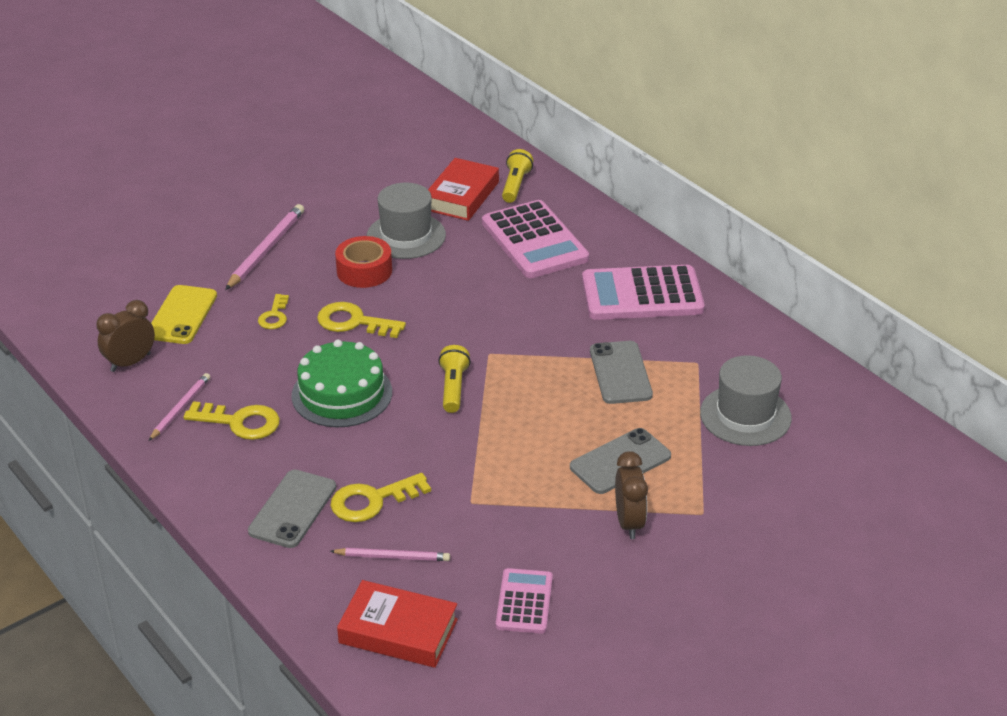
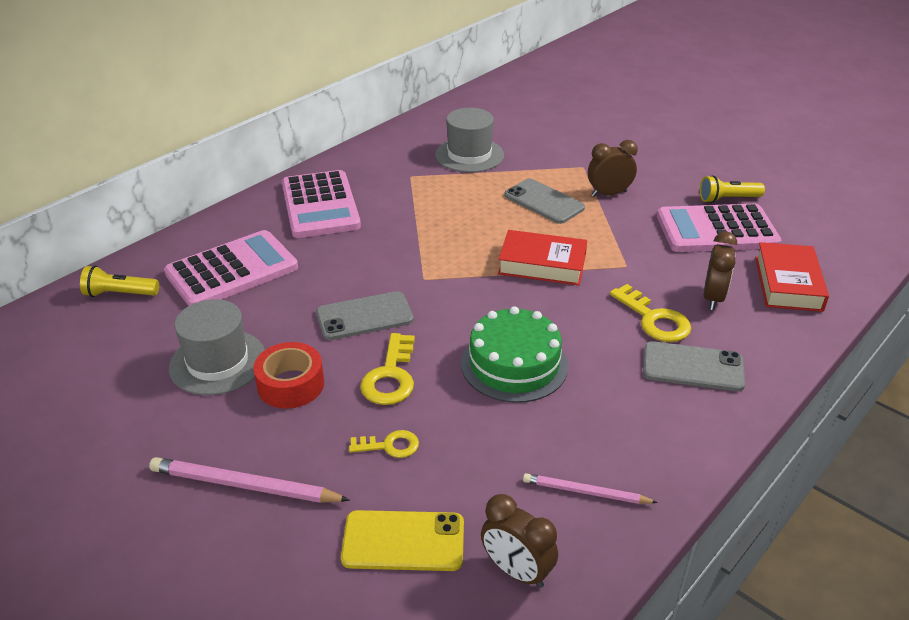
camera: 100 degrees left, 0 degrees up
yellow key [184,401,280,440] -> none
pink pencil [330,548,450,561] -> brown clock [704,232,737,310]
red book [428,158,499,221] -> red book moved to [498,230,587,286]
yellow flashlight [438,345,471,413] -> yellow flashlight moved to [700,175,765,203]
pink calculator [496,568,553,634] -> pink calculator [657,204,781,252], size x1.80
grey phone [590,341,653,404] -> grey phone moved to [316,291,414,340]

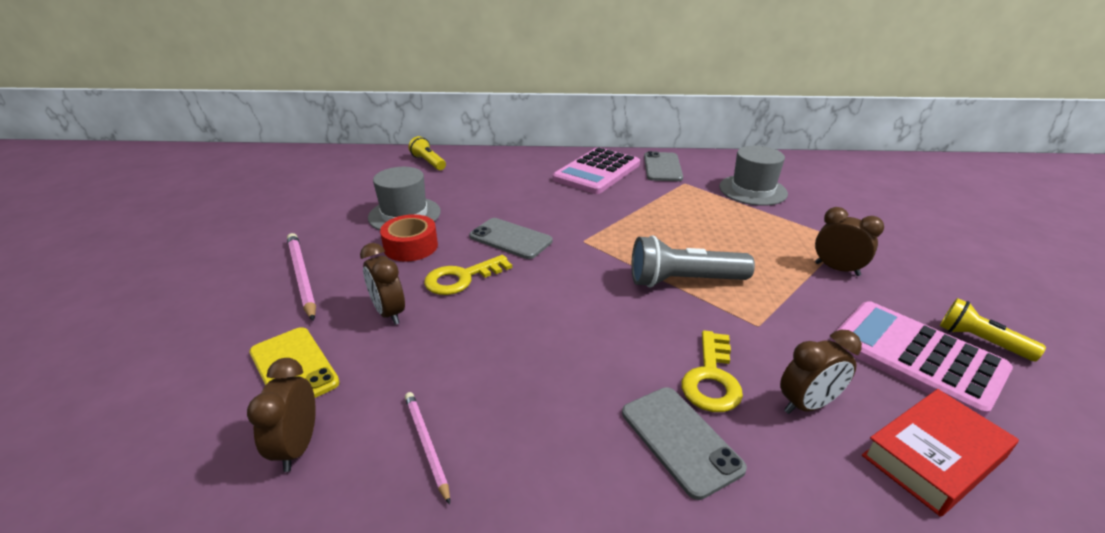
camera: 50 degrees right, 5 degrees down
pink calculator [164,230,298,306] -> none
yellow key [349,430,419,458] -> brown clock [360,243,405,325]
green cake [461,306,568,403] -> none
red book [498,230,587,286] -> grey flashlight [631,235,755,288]
grey phone [504,178,585,224] -> grey phone moved to [644,151,683,181]

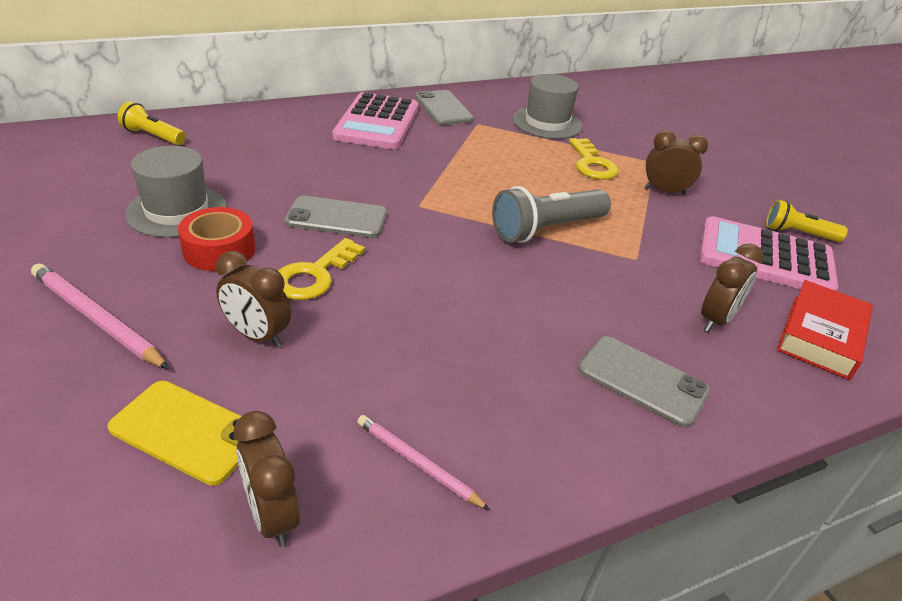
camera: 30 degrees left, 5 degrees up
yellow key [682,330,743,412] -> yellow key moved to [569,138,619,180]

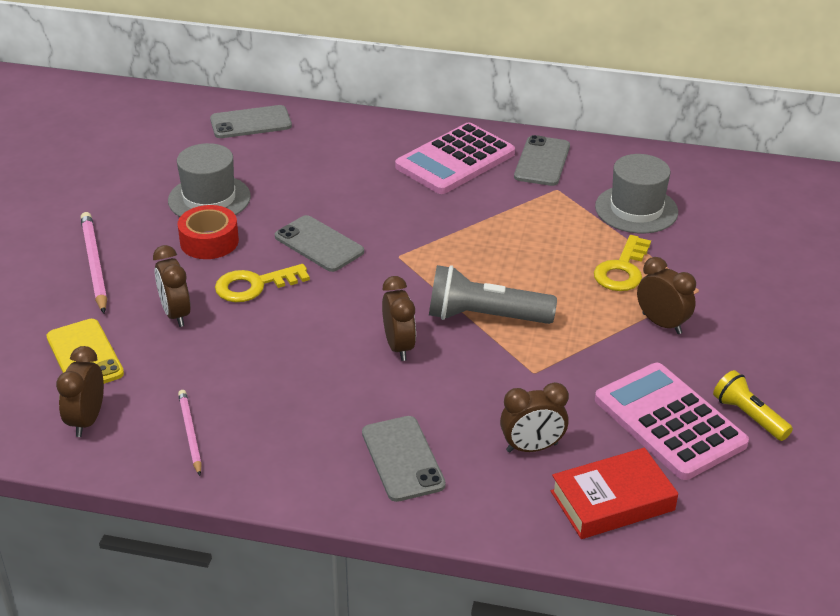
camera: 40 degrees right, 0 degrees up
yellow flashlight [118,102,186,145] -> grey phone [210,105,292,138]
none -> brown clock [382,276,416,361]

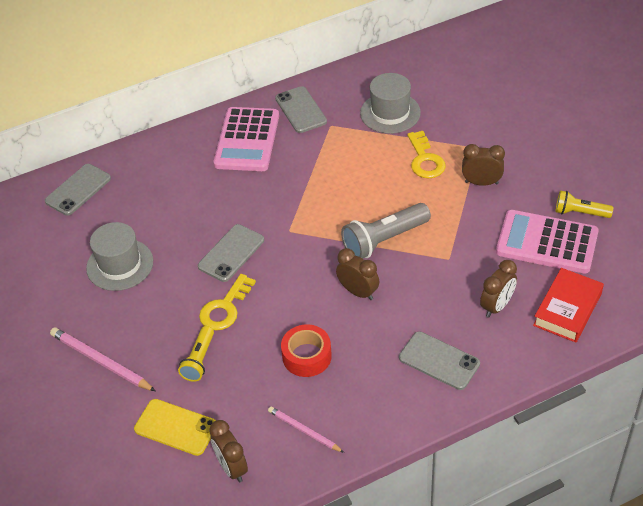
camera: 35 degrees left, 10 degrees up
brown clock [153,245,191,327] -> yellow flashlight [178,326,214,382]
red tape [178,205,239,259] -> red tape moved to [281,324,332,377]
grey phone [275,215,364,272] -> grey phone turned 60 degrees counterclockwise [198,224,264,282]

